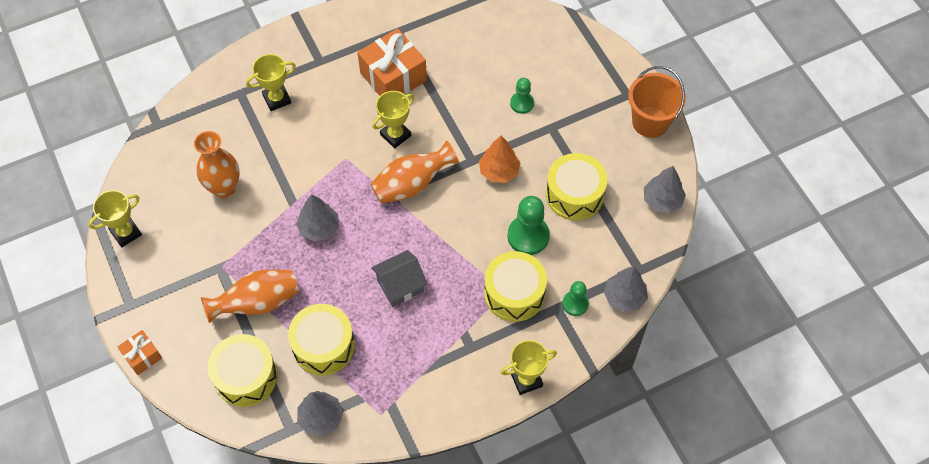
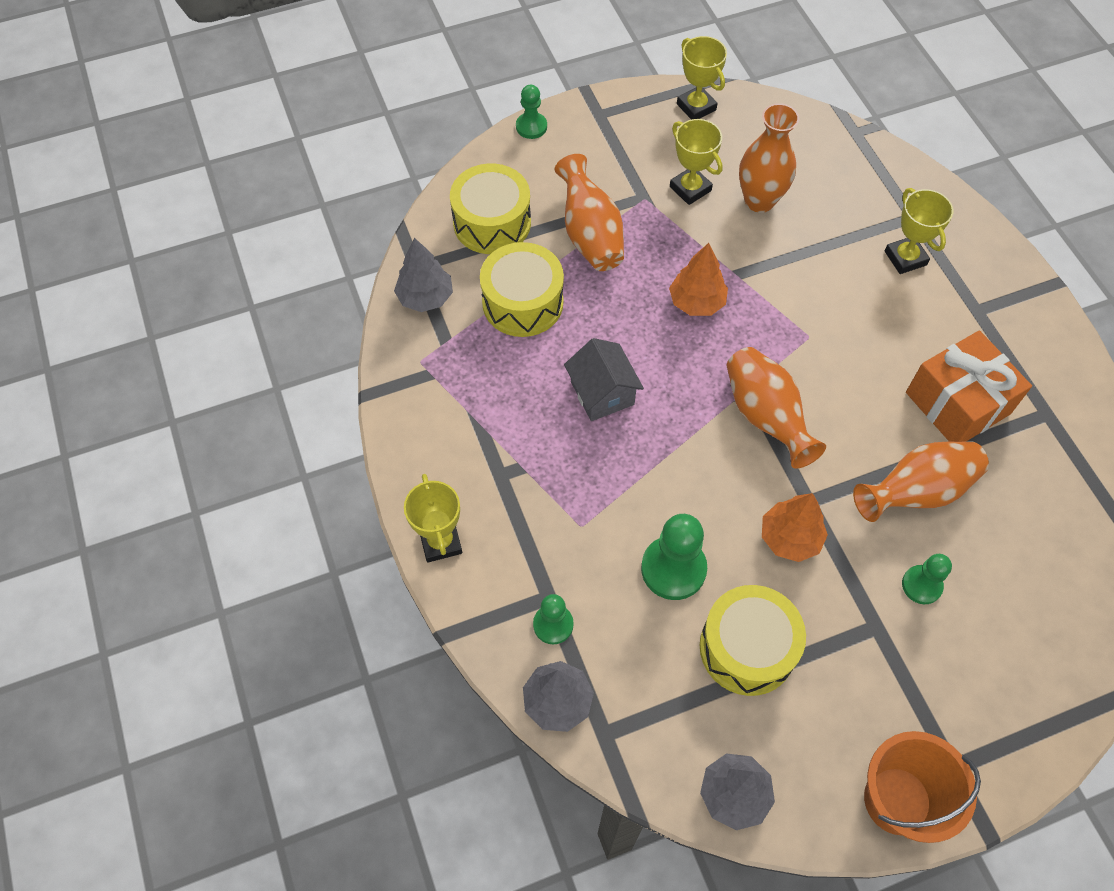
camera: 95 degrees right, 0 degrees up
orange gift [117,330,162,375] -> green pawn [516,85,547,139]
grey tree [296,194,339,242] -> orange tree [669,243,728,316]
yellow trophy [372,91,414,149] -> yellow trophy moved to [670,119,723,205]
yellow drum [484,251,547,322] -> none
none -> orange vase [853,441,989,522]

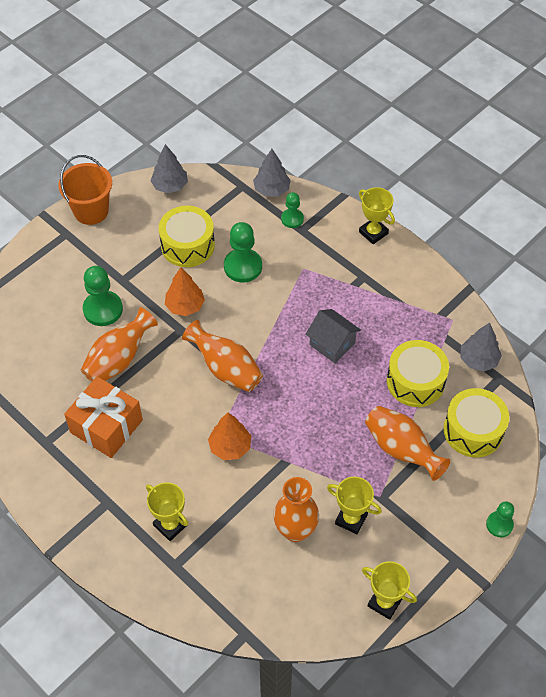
camera: 155 degrees right, 5 degrees down
orange tree [669,243,728,316] -> orange tree moved to [208,413,251,460]
green pawn [902,554,952,604] -> green pawn [83,266,123,326], size x1.66

